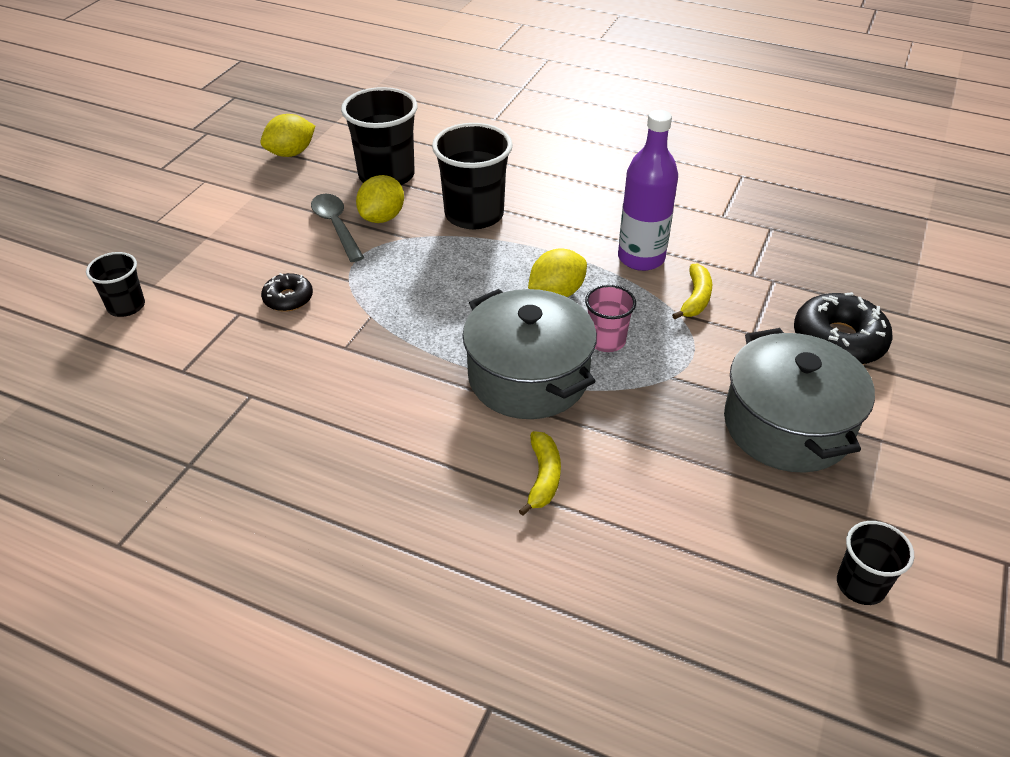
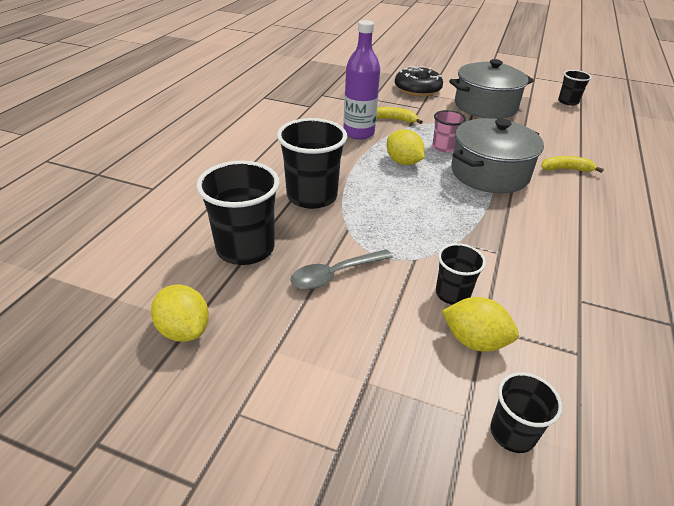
camera: 95 degrees left, 5 degrees down
black donut [261,273,313,312] -> black cup [436,243,486,305]
yellow lemon [356,175,404,223] -> yellow lemon moved to [442,297,519,352]

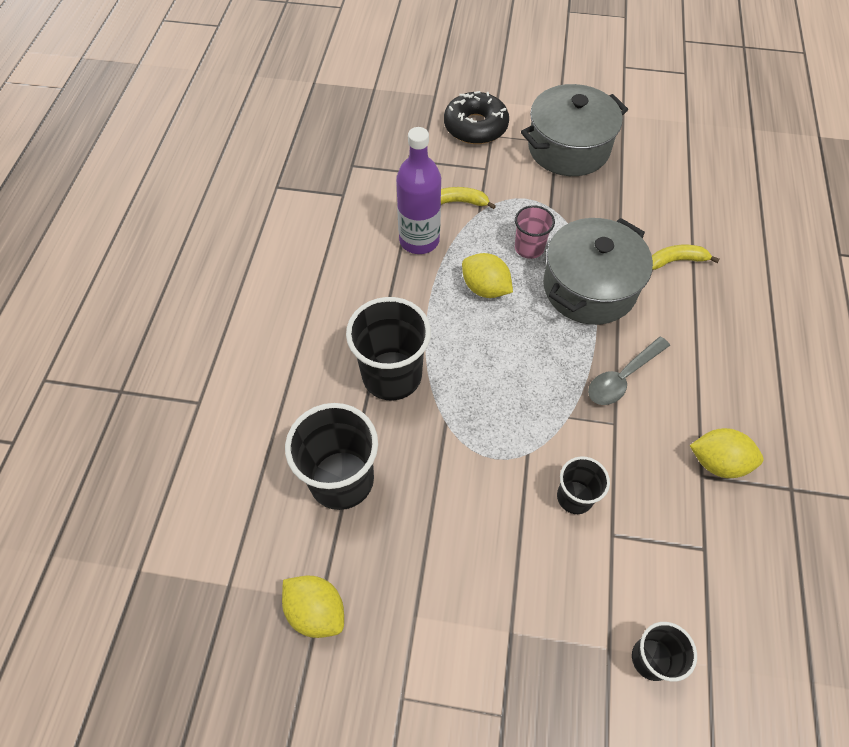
camera: 10 degrees left, 20 degrees up
grey spoon [290,249,393,290] -> grey spoon moved to [588,337,670,405]
yellow lemon [442,297,519,352] -> yellow lemon moved to [690,428,763,478]
black cup [558,70,592,106] -> none

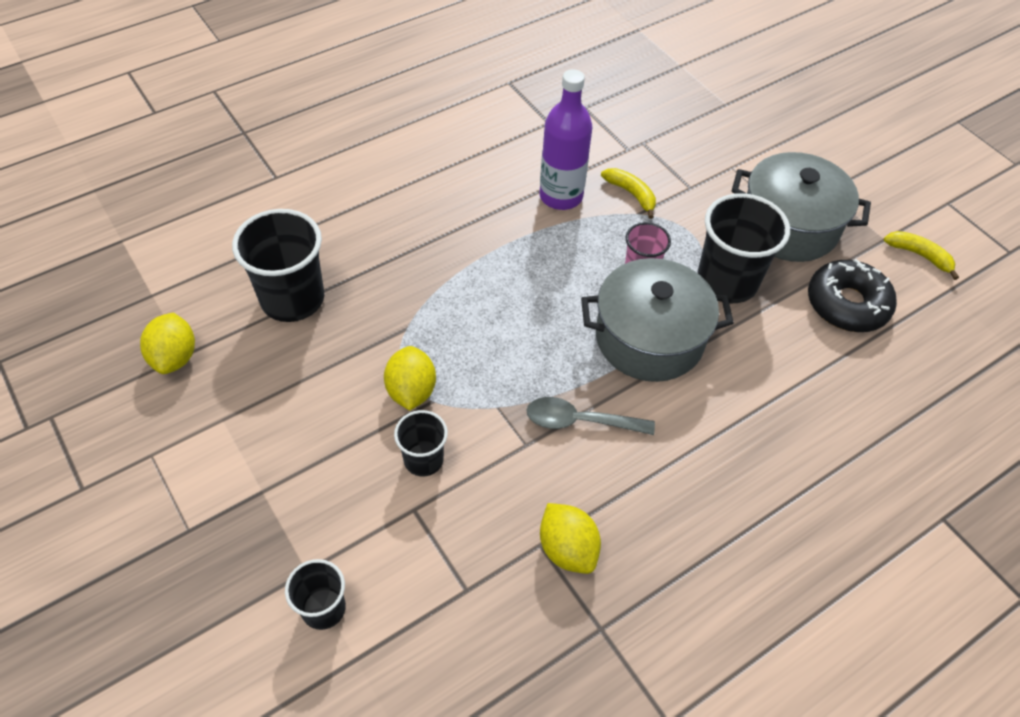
camera: 45 degrees right, 5 degrees down
black cup [346,297,431,400] -> black cup moved to [697,193,790,303]
black donut [444,91,509,144] -> black donut moved to [808,259,897,332]
yellow lemon [462,253,513,298] -> yellow lemon moved to [384,346,436,411]
yellow banana [652,245,719,270] -> yellow banana moved to [884,231,959,280]

